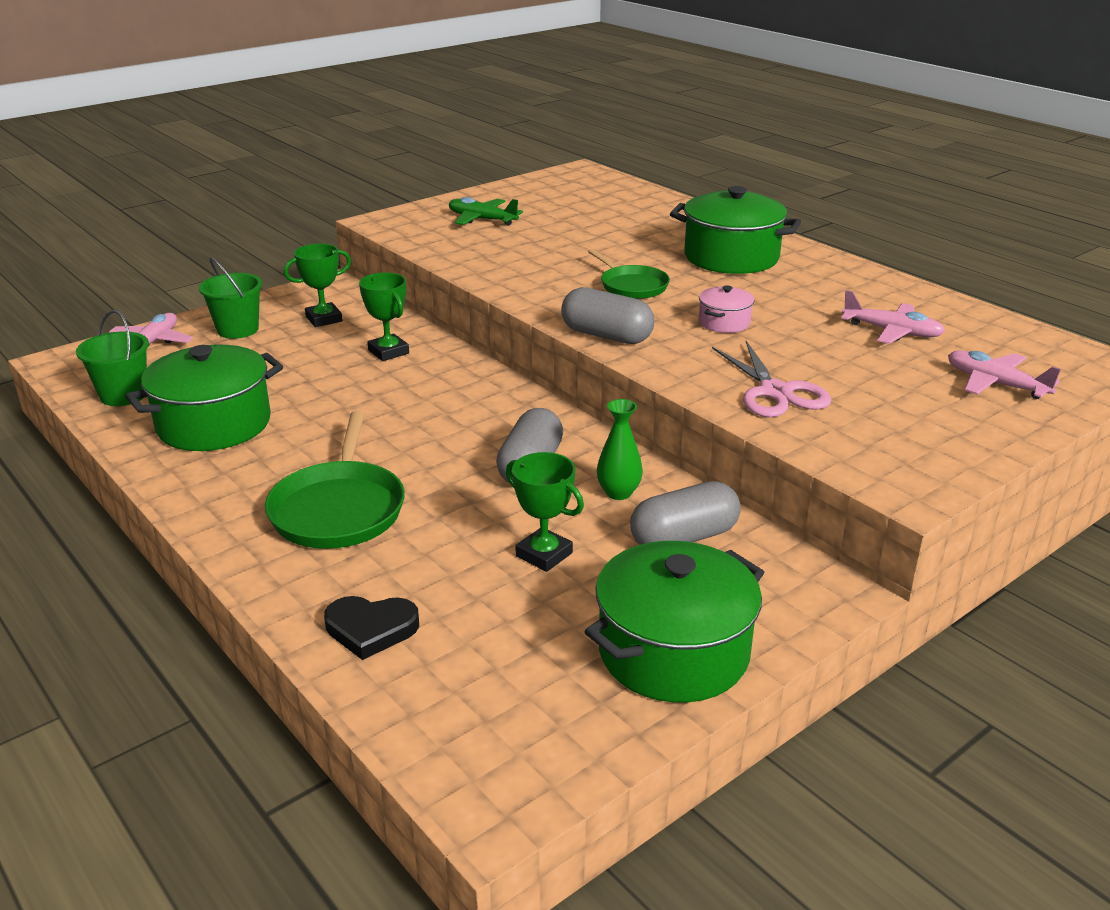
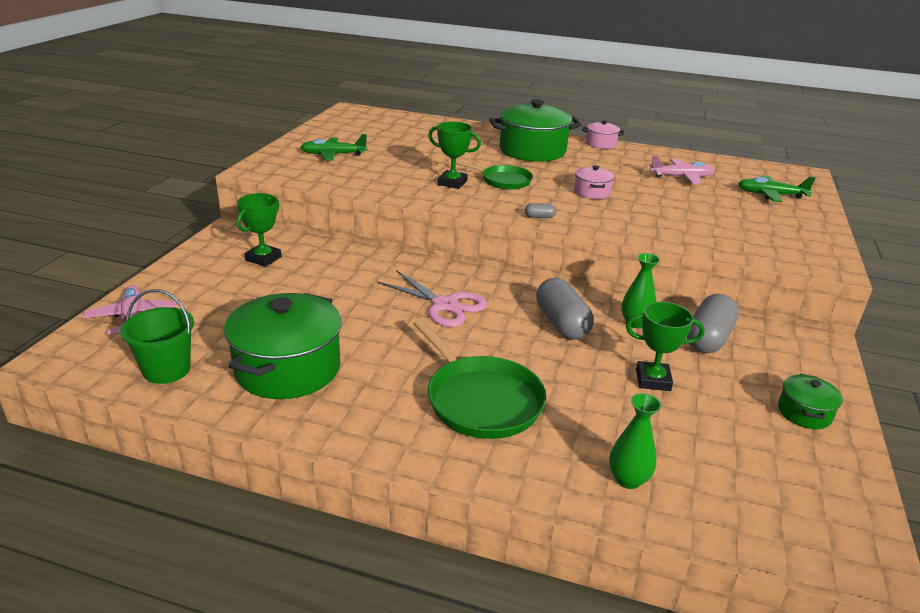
camera: 35 degrees left, 0 degrees up
green bucket [199,257,262,339] -> none
black heart [324,596,419,660] -> green vase [609,393,661,489]
green trophy [359,272,409,361] -> green trophy moved to [428,121,481,189]
grey capsule [561,287,654,344] -> grey capsule [525,203,556,218], size x0.43
green pot [584,541,764,703] -> green pot [778,374,843,429], size x0.48
pink scissors [712,341,831,417] -> pink scissors moved to [377,270,487,327]
pink plane [948,350,1061,399] -> green plane [738,175,816,202]
none -> pink pot [582,120,624,149]

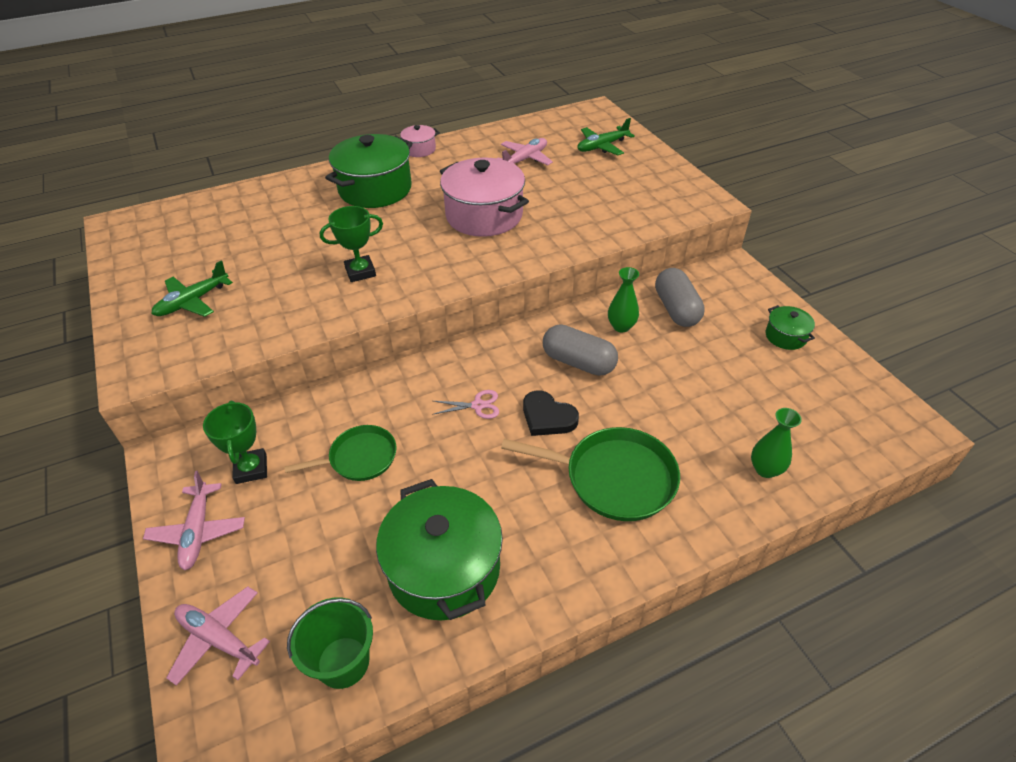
camera: 40 degrees left, 15 degrees up
pink scissors [377,270,487,327] -> pink scissors [432,390,499,419], size x0.56
green pan [456,160,533,190] -> green pan moved to [284,425,396,481]
grey capsule [525,203,556,218] -> none
pink pot [574,165,614,199] -> pink pot [440,157,529,237], size x2.08
green trophy [626,302,705,391] -> none
none -> pink plane [143,471,245,570]
none -> black heart [523,391,579,436]

